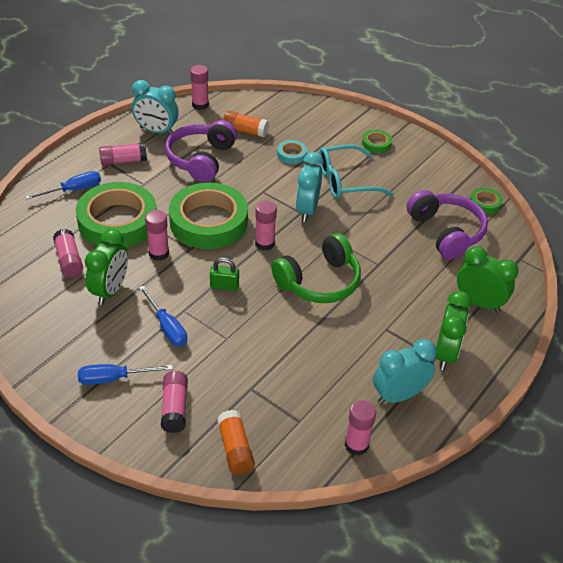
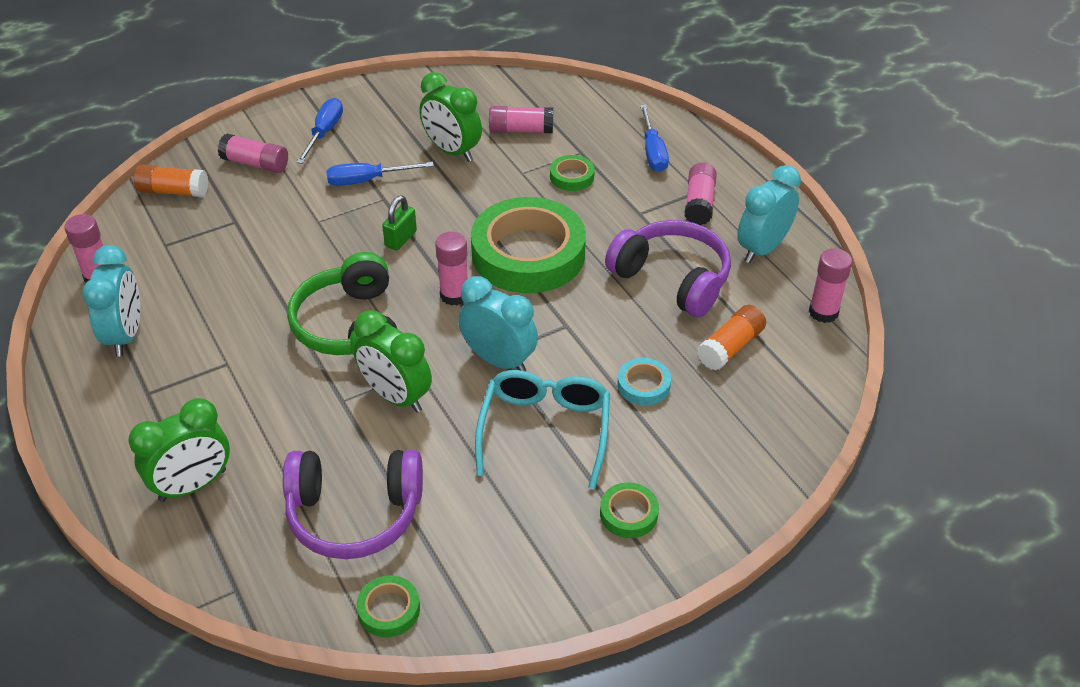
camera: 115 degrees right, 0 degrees up
green tape [76,182,157,248] -> green tape [550,155,595,191], size x0.42
pink glue stick [145,210,169,261] -> none
green clock [435,291,471,370] -> green clock moved to [354,310,432,413]

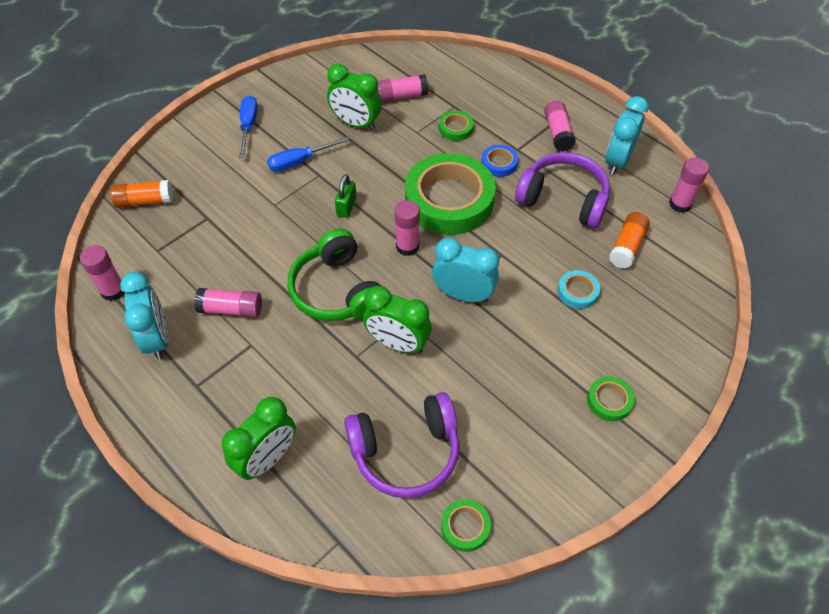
camera: 15 degrees left, 10 degrees up
pink glue stick [218,134,288,173] -> pink glue stick moved to [194,288,262,317]
turquoise glasses [475,370,610,489] -> none
blue screwdriver [640,105,669,172] -> none
none -> blue tape [481,145,518,177]

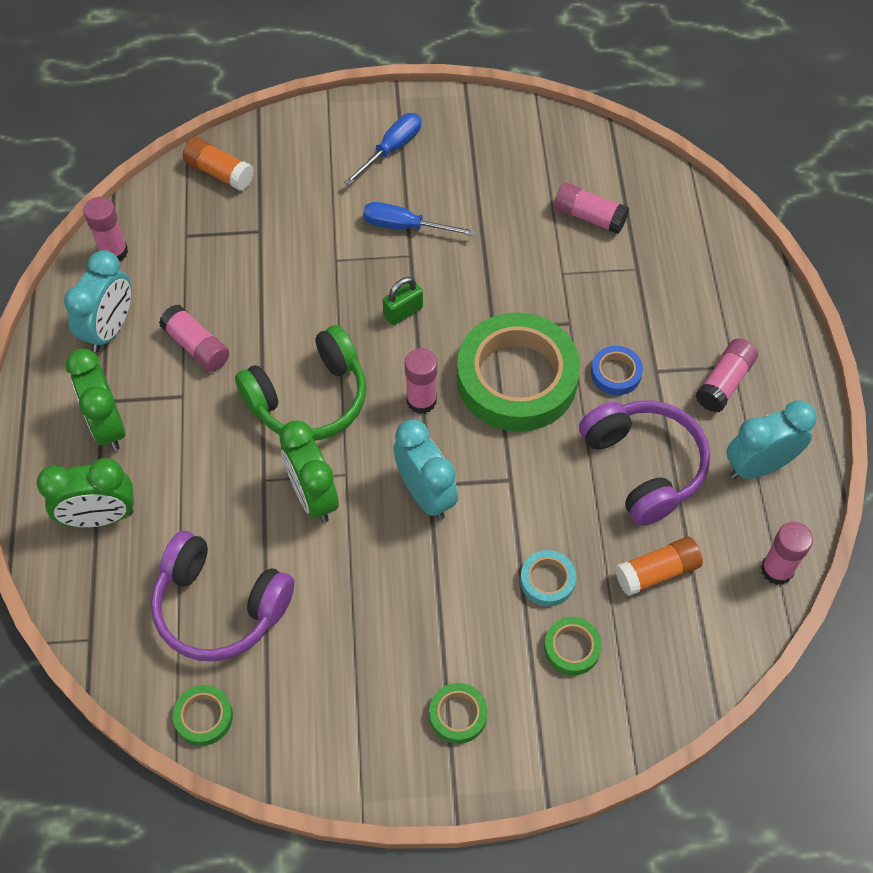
camera: 40 degrees right, 5 degrees up
green headphones [288,228,381,321] -> green headphones turned 135 degrees counterclockwise [235,325,366,441]
green clock [327,64,382,131] -> green clock moved to [66,349,125,451]
green tape [439,111,474,141] -> green tape moved to [544,617,602,675]

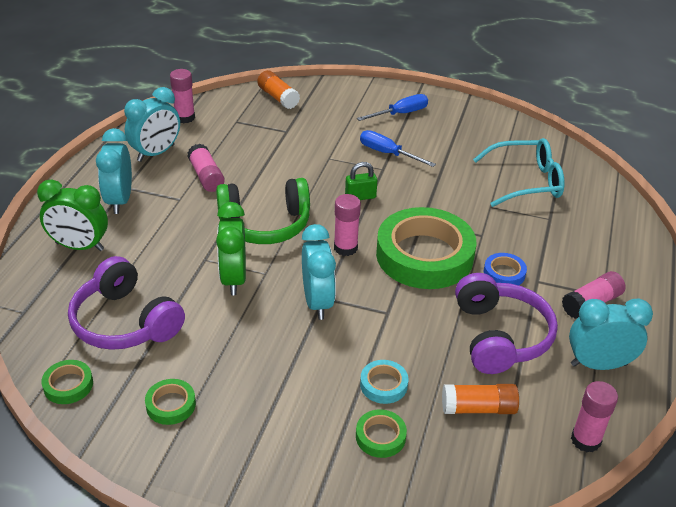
camera: 20 degrees right, 20 degrees down
green clock [66,349,125,451] -> turquoise clock [96,128,132,214]
green tape [429,683,488,744] -> green tape moved to [145,379,196,425]
pink glue stick [554,182,629,234] -> turquoise glasses [473,138,565,207]

